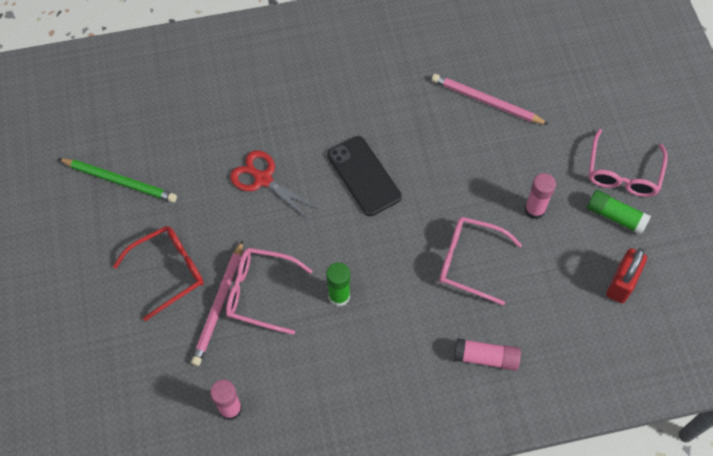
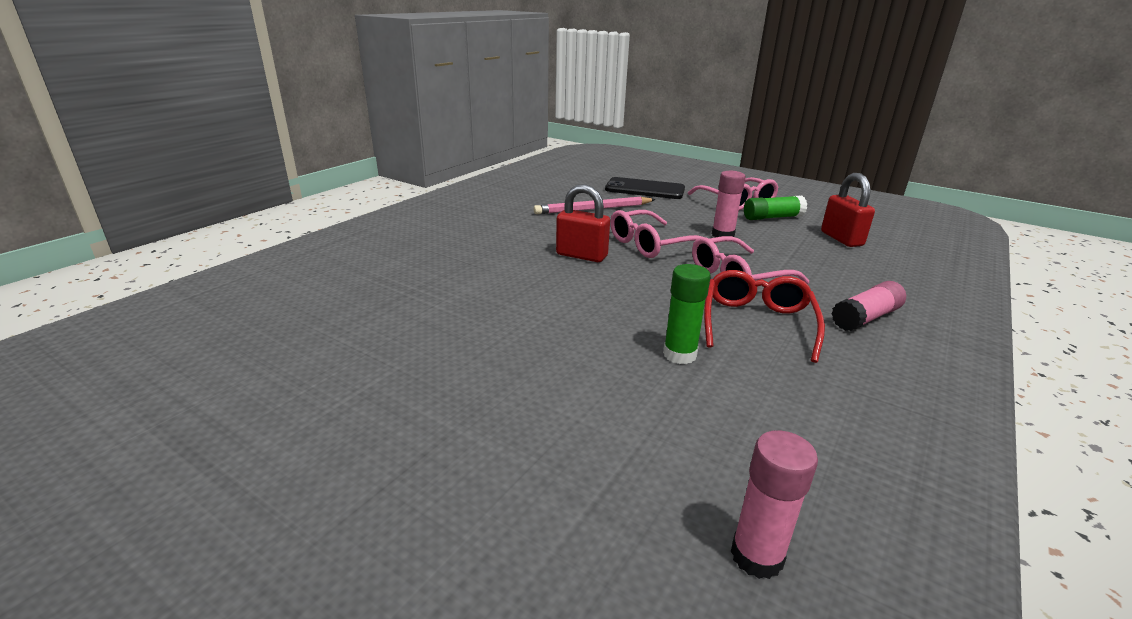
camera: 45 degrees left, 35 degrees down
green pencil [58,158,177,203] -> none
red glasses [113,226,204,321] -> red glasses moved to [704,270,825,363]
pink pencil [191,240,243,366] -> none
pink glasses [226,248,312,335] -> pink glasses moved to [610,210,702,258]
red scissors [230,150,320,220] -> none
black phone [327,136,401,216] -> black phone moved to [605,177,685,199]
none -> red padlock [556,184,610,262]

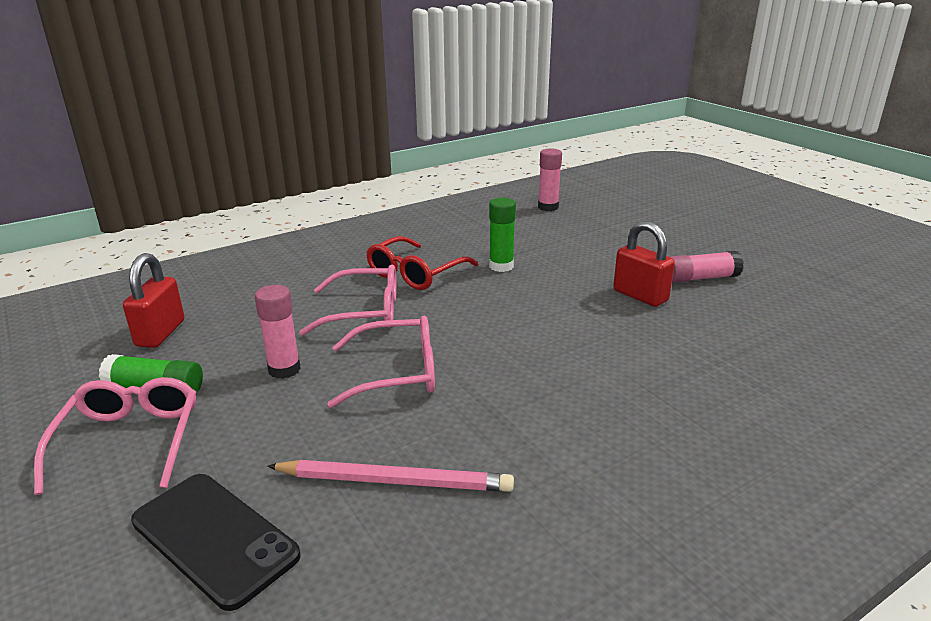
camera: 155 degrees left, 0 degrees up
red padlock [556,184,610,262] -> red padlock moved to [613,221,675,307]
pink glue stick [831,281,906,331] -> pink glue stick moved to [670,251,744,283]

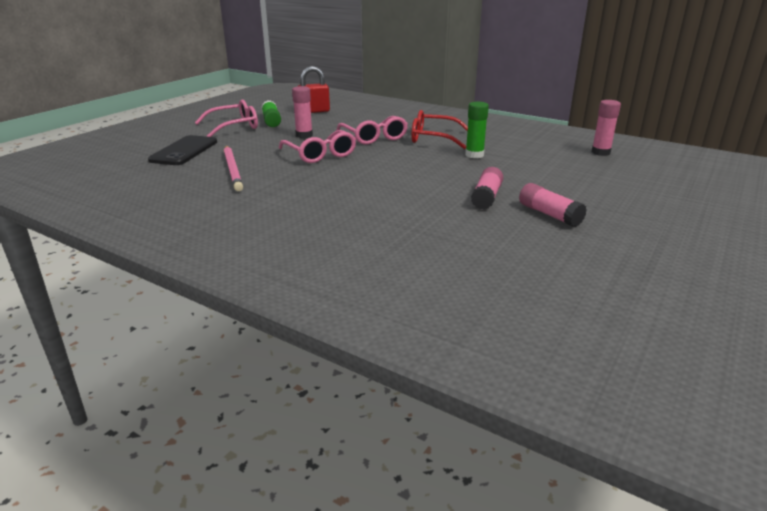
camera: 65 degrees right, 0 degrees up
red padlock [613,221,675,307] -> pink glue stick [471,167,503,210]

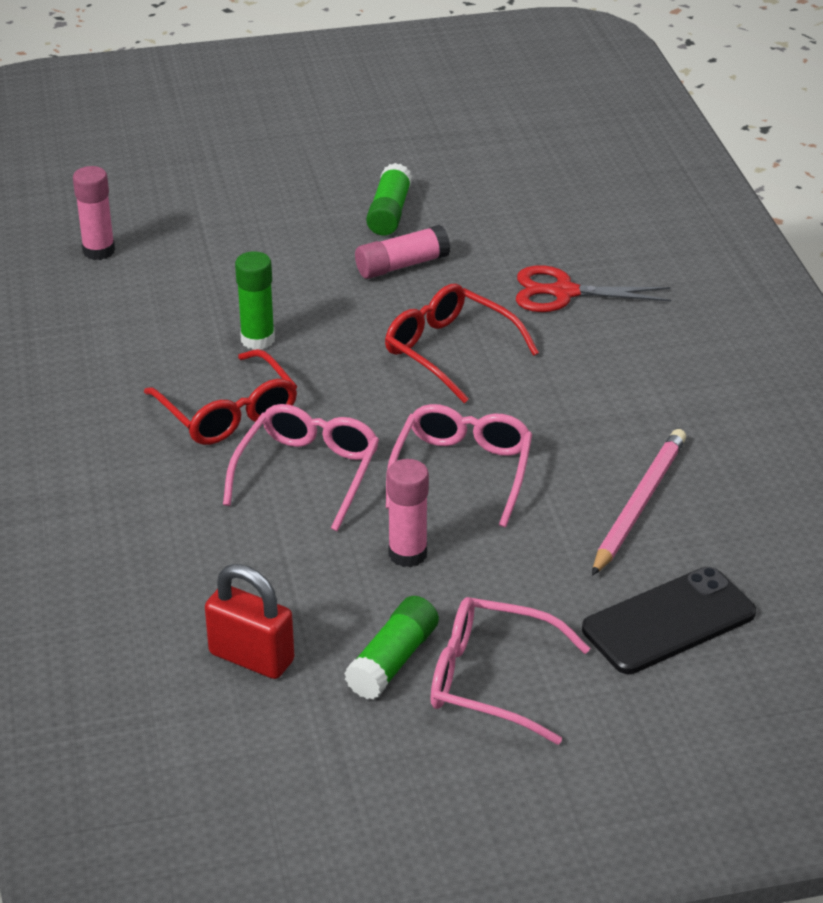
camera: 135 degrees left, 10 degrees up
pink glue stick [519,183,587,227] -> green glue stick [366,163,412,236]
none -> red glasses [385,284,539,403]
none -> red scissors [516,265,671,312]

